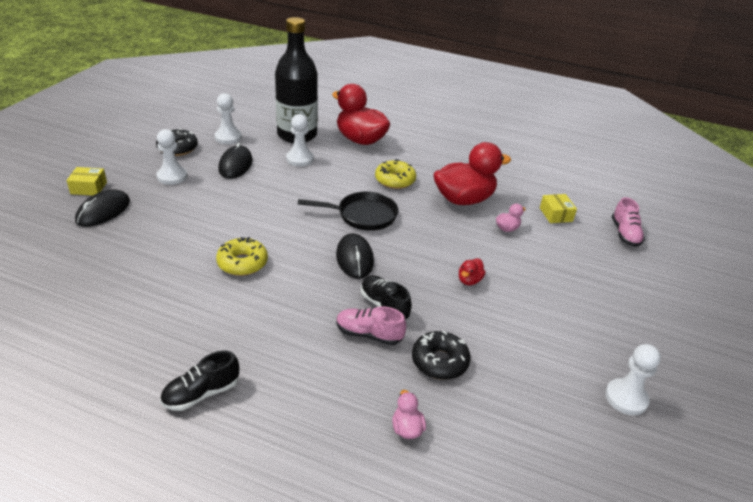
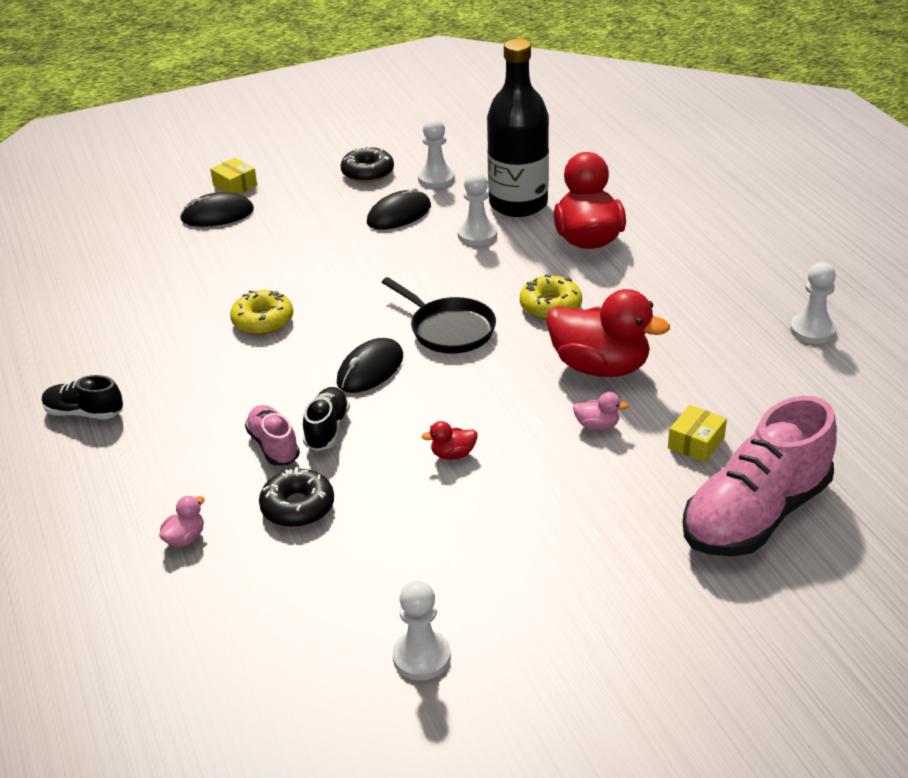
camera: 50 degrees right, 0 degrees up
white pawn [157,129,187,185] -> white pawn moved to [790,262,837,344]
pink shoe [612,197,645,247] -> pink shoe [683,396,837,556], size x2.05

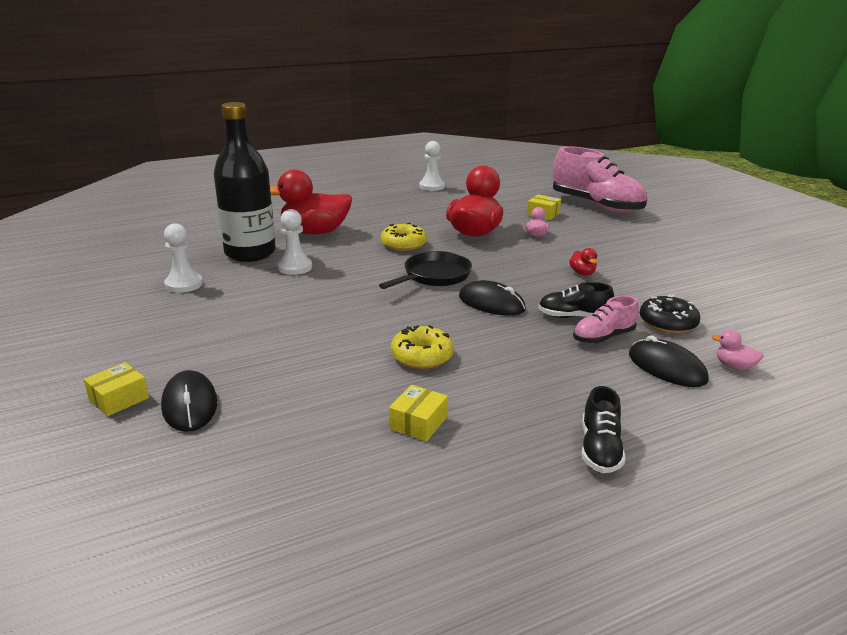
camera: 95 degrees left, 10 degrees down
black donut [341,146,394,183] -> none
black mouse [367,187,431,230] -> black mouse moved to [629,335,709,387]
white pawn [393,581,451,680] -> none
none -> yellow box [389,385,448,441]

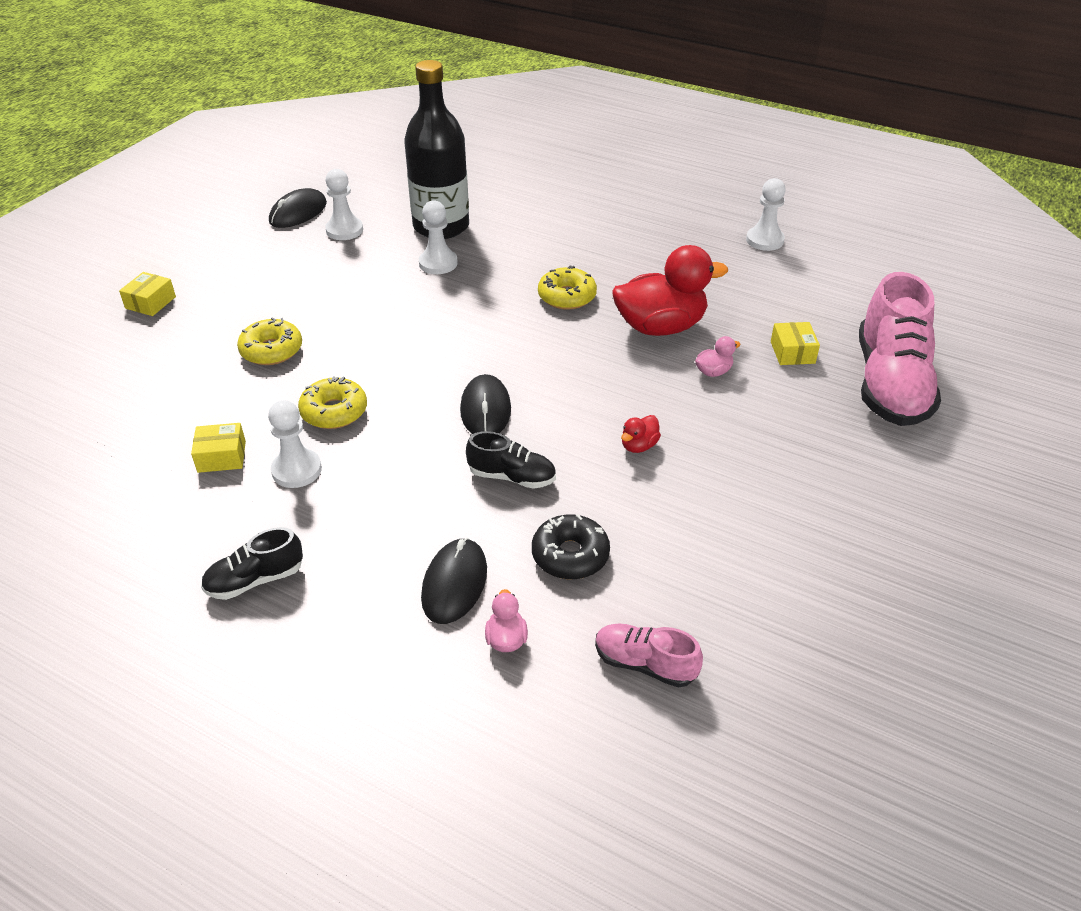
camera: 55 degrees right, 15 degrees up
yellow box [84,362,149,416] -> yellow box turned 75 degrees counterclockwise [119,272,176,316]
black mouse [161,370,217,432] -> black mouse moved to [269,188,327,228]
red duck [270,169,352,234] -> none
black pan [379,251,472,289] -> none
black shoe [538,282,614,318] -> black shoe turned 135 degrees clockwise [466,431,556,489]
pink shoe [573,296,639,344] -> pink shoe moved to [595,623,703,688]
none -> yellow donut [237,317,302,365]
none -> white pawn [268,400,322,488]

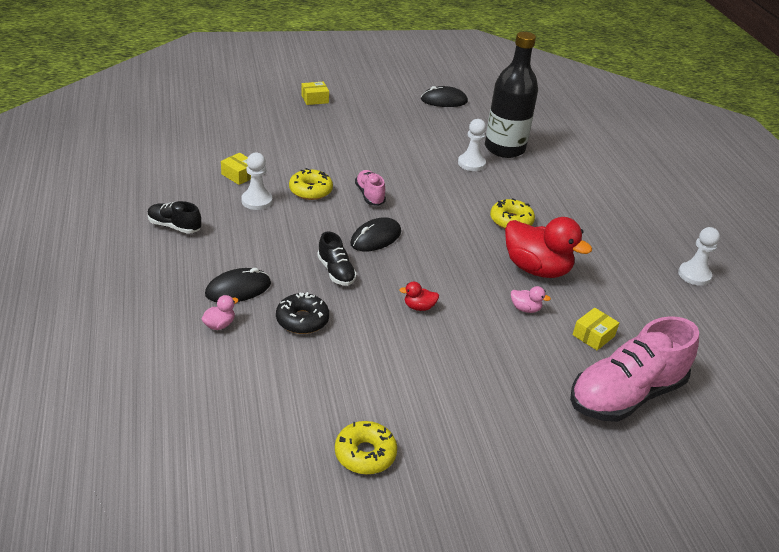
camera: 45 degrees right, 5 degrees down
yellow donut [237,317,302,365] -> yellow donut moved to [335,421,397,474]
white pawn [325,169,363,240] -> none
pink shoe [595,623,703,688] -> pink shoe moved to [355,170,386,206]

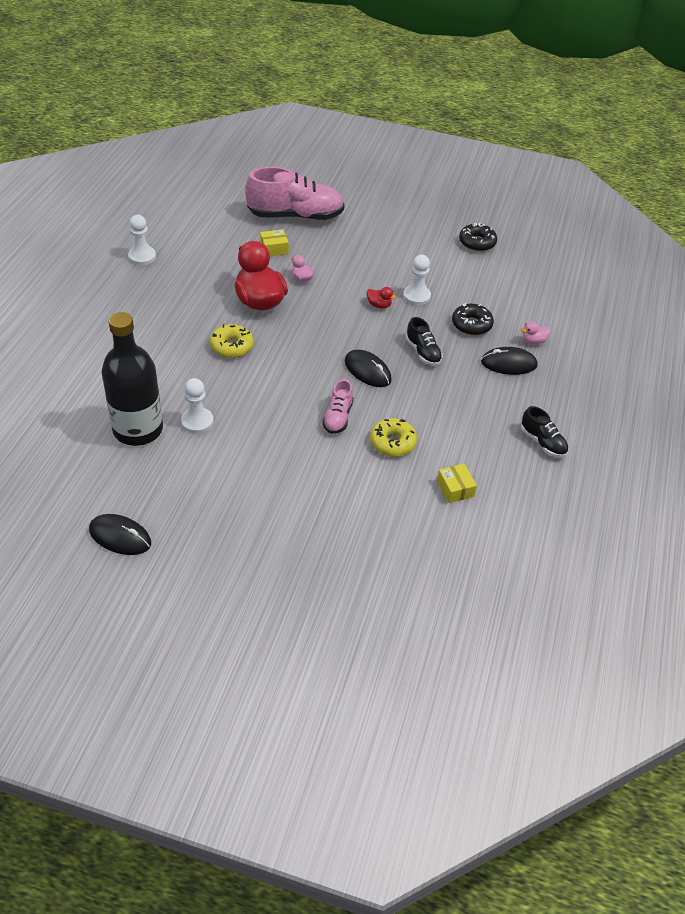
camera: 150 degrees left, 10 degrees up
white pawn [241,153,272,210] -> white pawn moved to [403,255,431,305]
yellow box [301,82,329,105] -> none
black shoe [317,231,357,286] -> black shoe turned 150 degrees clockwise [406,317,443,365]
yellow donut [335,421,397,474] -> black donut [459,223,497,252]
black mouse [350,217,401,251] -> black mouse turned 60 degrees clockwise [345,350,392,387]

